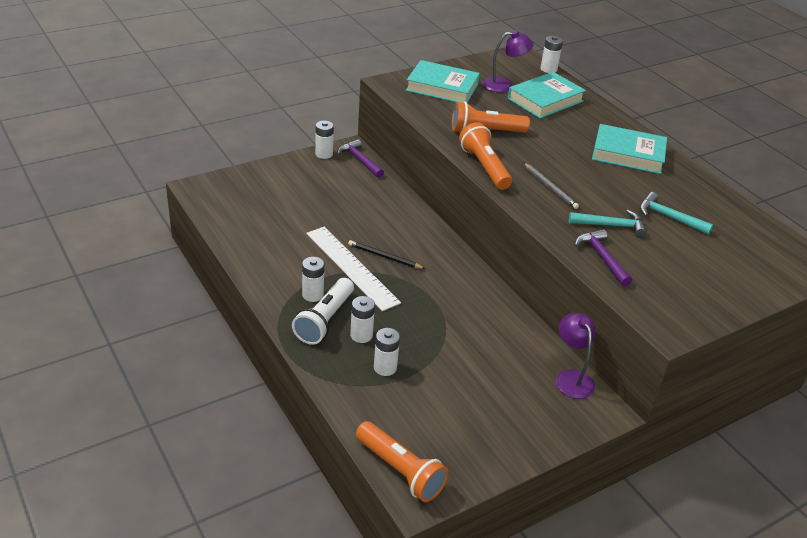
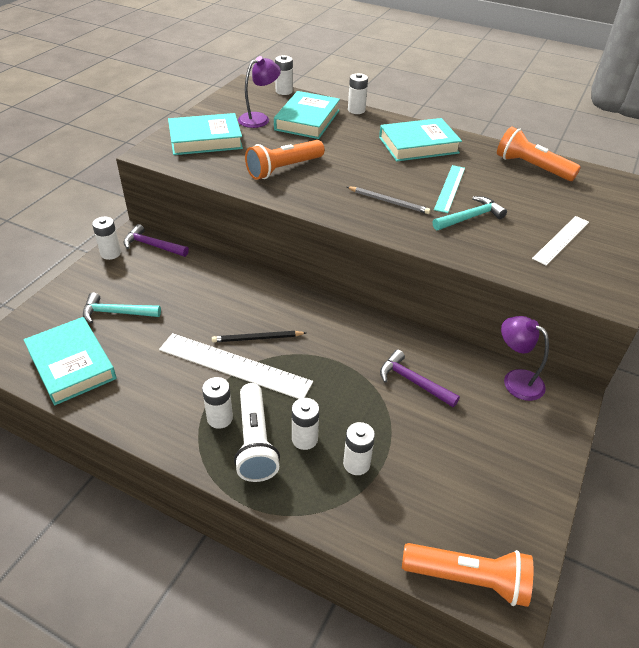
camera: 30 degrees left, 5 degrees up
orange flashlight [459,122,512,190] -> orange flashlight moved to [497,127,581,181]
purple hammer [574,229,632,286] -> purple hammer moved to [380,350,460,407]
turquoise hammer [640,192,713,235] -> turquoise hammer moved to [83,292,161,323]
none -> turquoise book [24,317,117,405]
none -> white battery [348,73,368,114]
none -> turquoise ruler [434,165,465,213]
none -> white ruler [532,216,589,266]

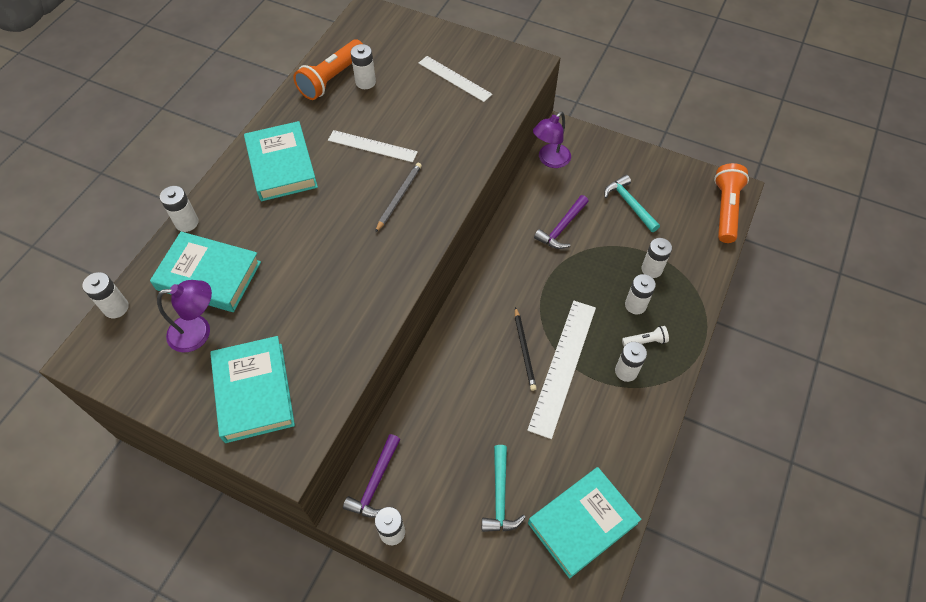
camera: 90 degrees left, 15 degrees up
white flashlight [234,383,280,482] -> white flashlight [622,326,669,346], size x0.50
purple lamp [238,56,281,128] -> purple lamp turned 120 degrees clockwise [157,280,212,352]
orange flashlight [245,140,325,180] -> none
turquoise hammer [433,196,507,230] -> turquoise hammer moved to [604,175,660,232]
turquoise ruler [434,165,465,213] -> white ruler [328,130,418,162]
none -> white battery [351,44,376,89]

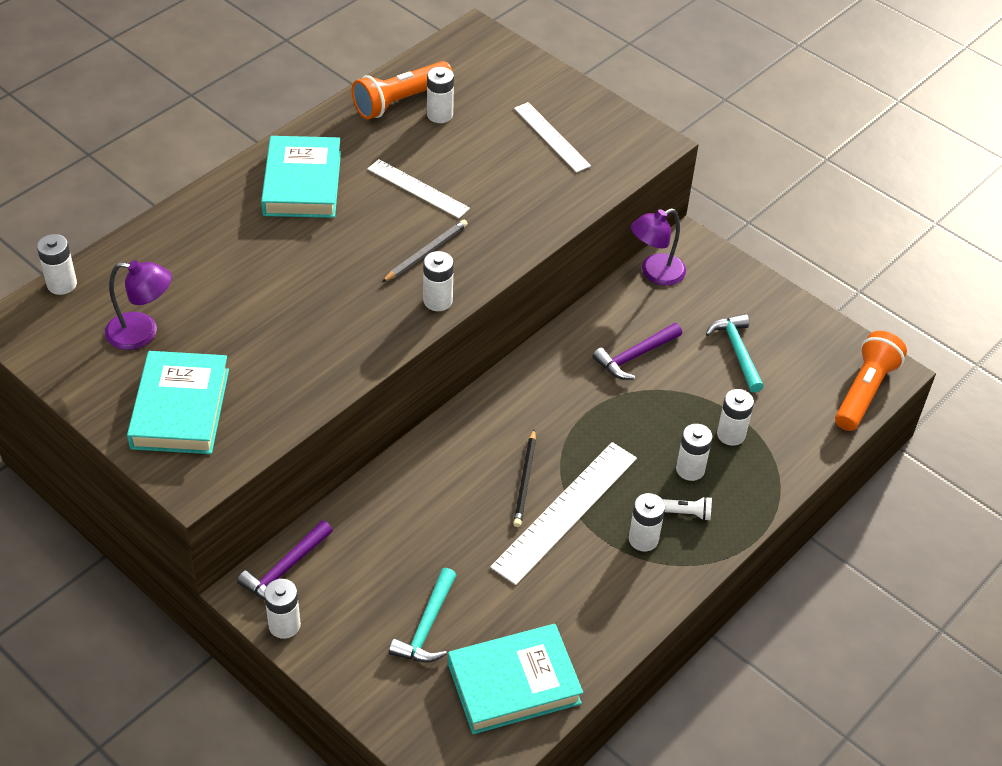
camera: 15 degrees right, 10 degrees down
turquoise book [150,232,261,312] -> none
white battery [160,186,198,232] -> white battery moved to [423,251,454,311]

